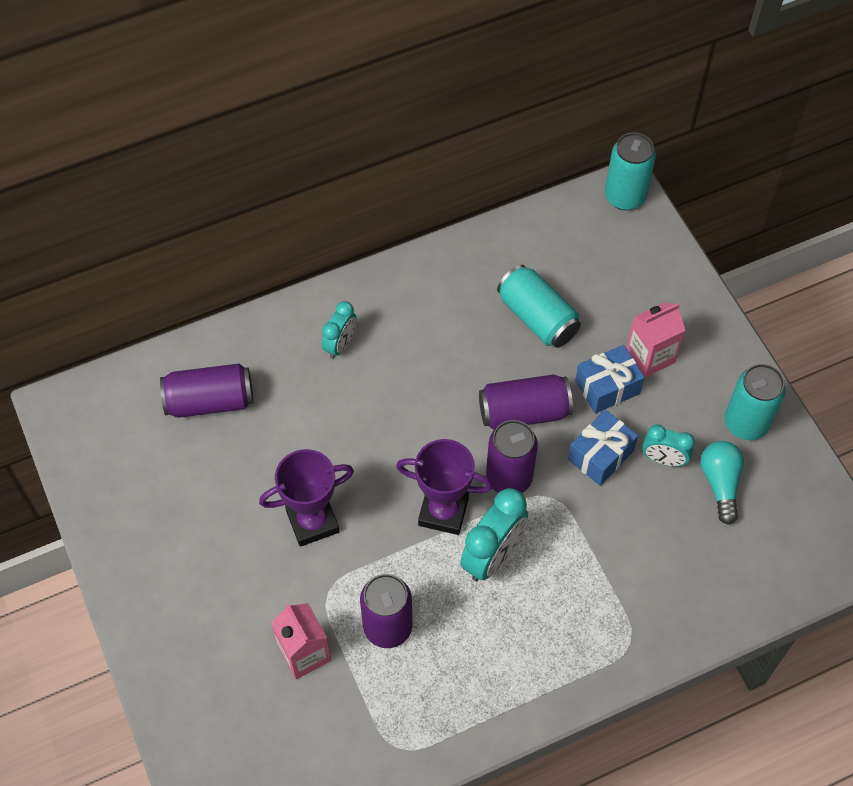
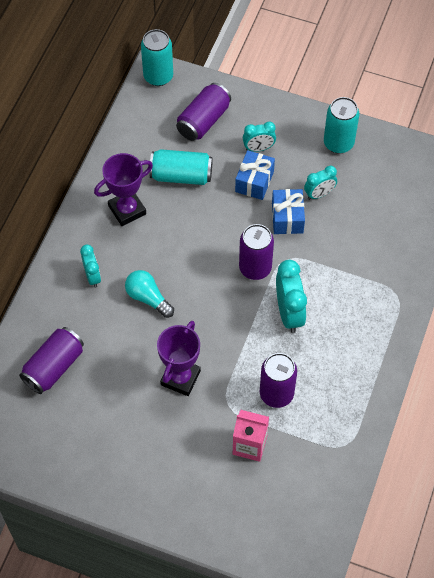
camera: 45 degrees left, 0 degrees up
purple trophy [396,439,493,535] -> purple trophy moved to [94,153,153,226]
purple can [479,374,573,430] -> purple can moved to [176,83,231,141]
pink carton [626,302,686,377] -> turquoise clock [243,122,276,152]
turquoise light bulb [700,441,744,525] -> turquoise light bulb moved to [125,270,174,318]

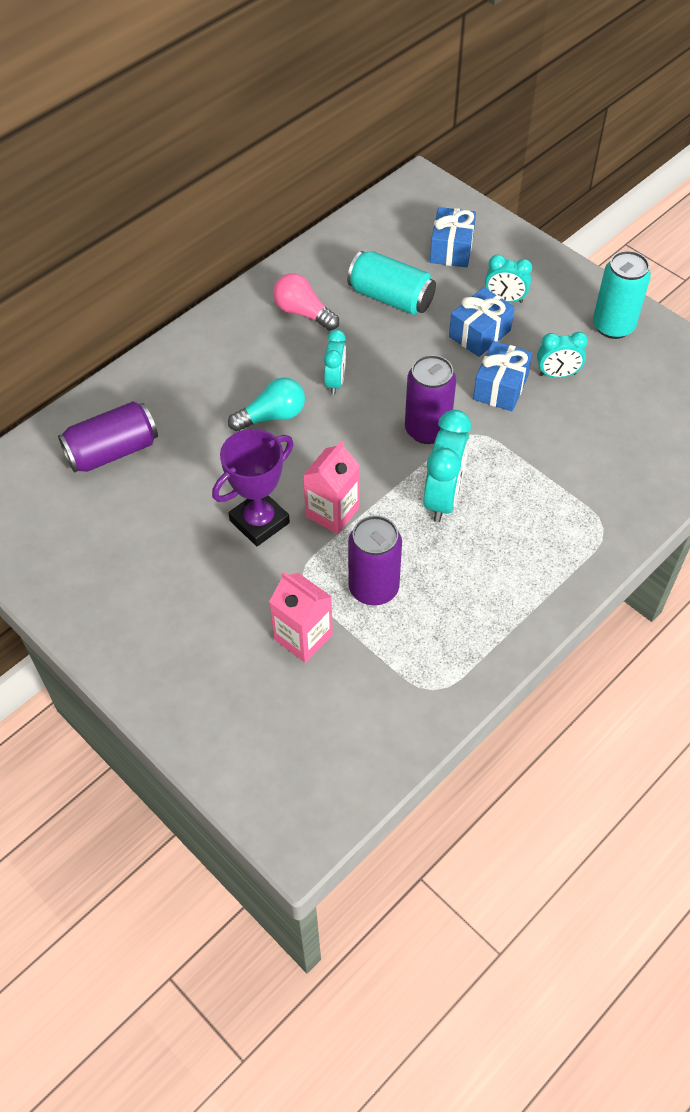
camera: 25 degrees right, 5 degrees down
turquoise clock [80,244,101,288] -> turquoise clock moved to [324,330,346,395]
purple trophy [94,153,153,226] -> pink light bulb [273,273,339,331]
turquoise light bulb [125,270,174,318] -> turquoise light bulb turned 90 degrees clockwise [228,377,305,431]
turquoise can [141,29,173,86] -> none
purple can [176,83,231,141] -> blue gift [430,207,476,268]
none -> pink carton [303,440,360,534]

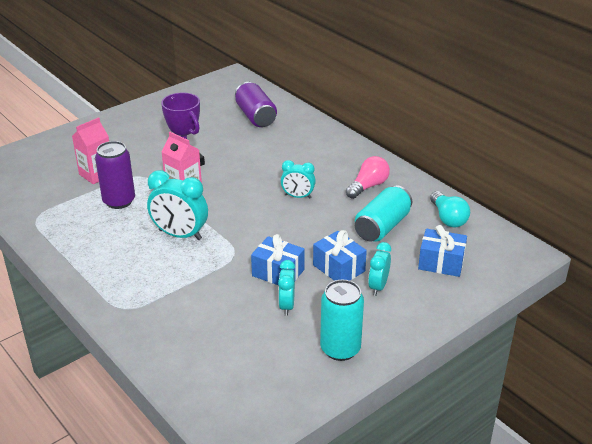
camera: 95 degrees right, 20 degrees down
turquoise light bulb [228,377,305,431] -> turquoise light bulb moved to [430,191,470,228]
purple can [405,355,456,444] -> none

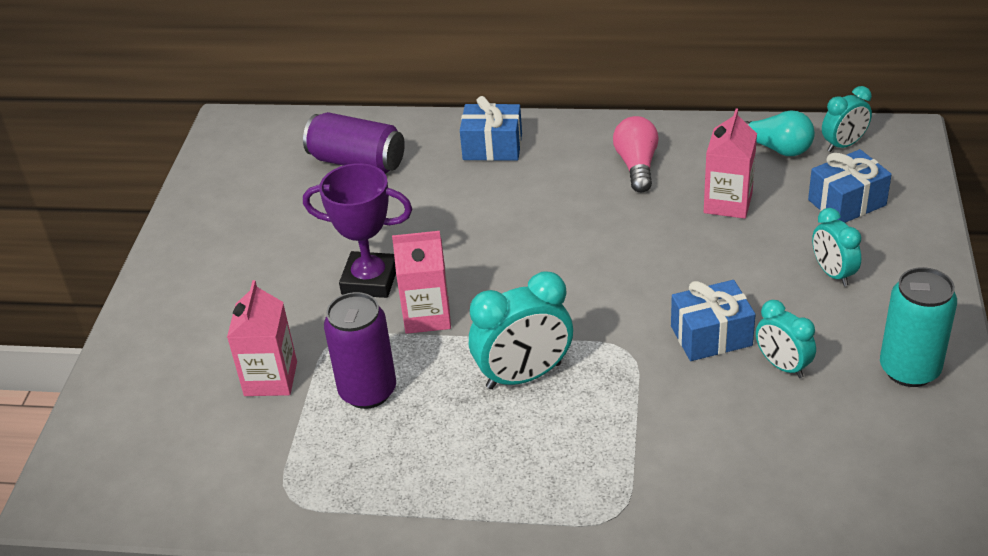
camera: 40 degrees left, 5 degrees up
turquoise clock [281,160,316,199] -> turquoise clock moved to [822,86,872,152]
blue gift [313,230,367,281] -> blue gift moved to [460,96,522,161]
turquoise can [355,185,412,242] -> pink carton [704,109,757,219]

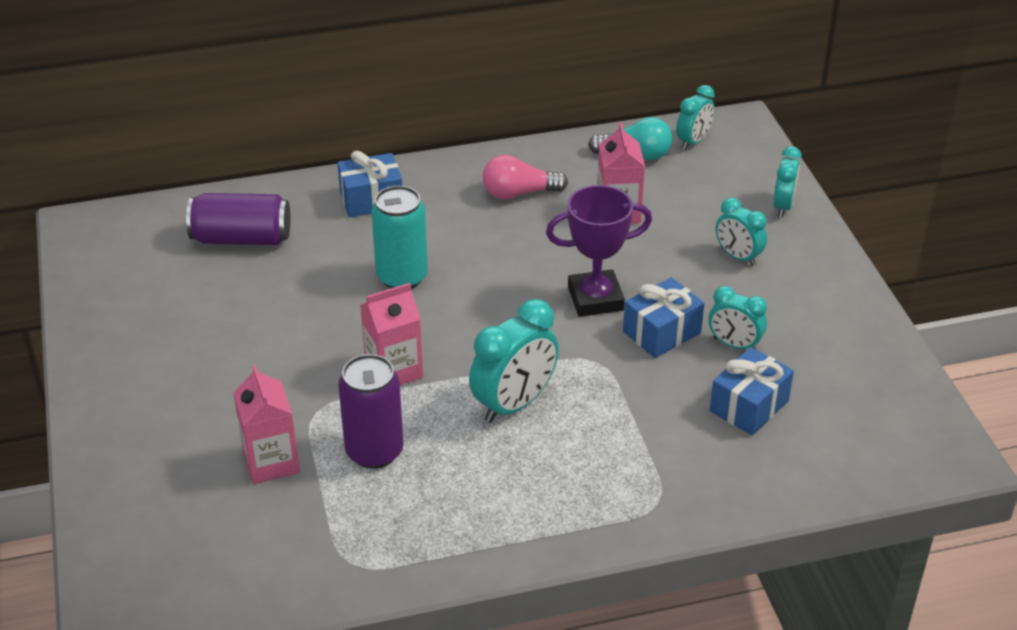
camera: 25 degrees left, 0 degrees up
purple trophy [303,163,412,298] -> purple trophy moved to [546,185,652,317]
pink light bulb [613,116,659,192] -> pink light bulb turned 75 degrees counterclockwise [483,155,568,199]
blue gift [808,149,892,223] -> blue gift moved to [710,347,794,435]
turquoise can [880,267,957,387] -> turquoise can moved to [371,186,428,289]
none -> turquoise clock [773,146,802,217]

